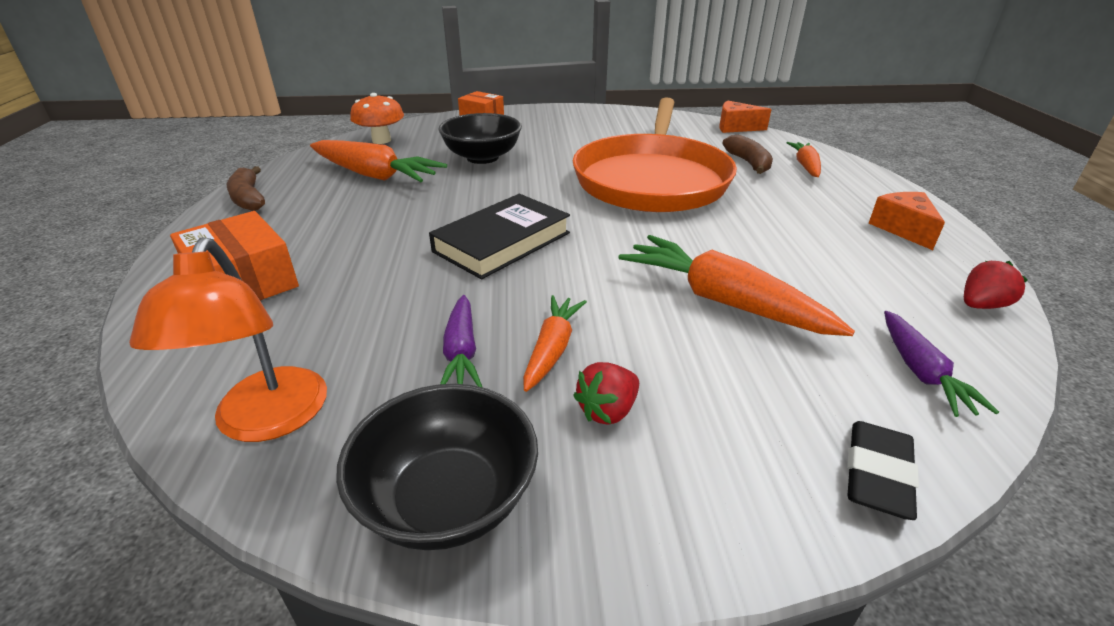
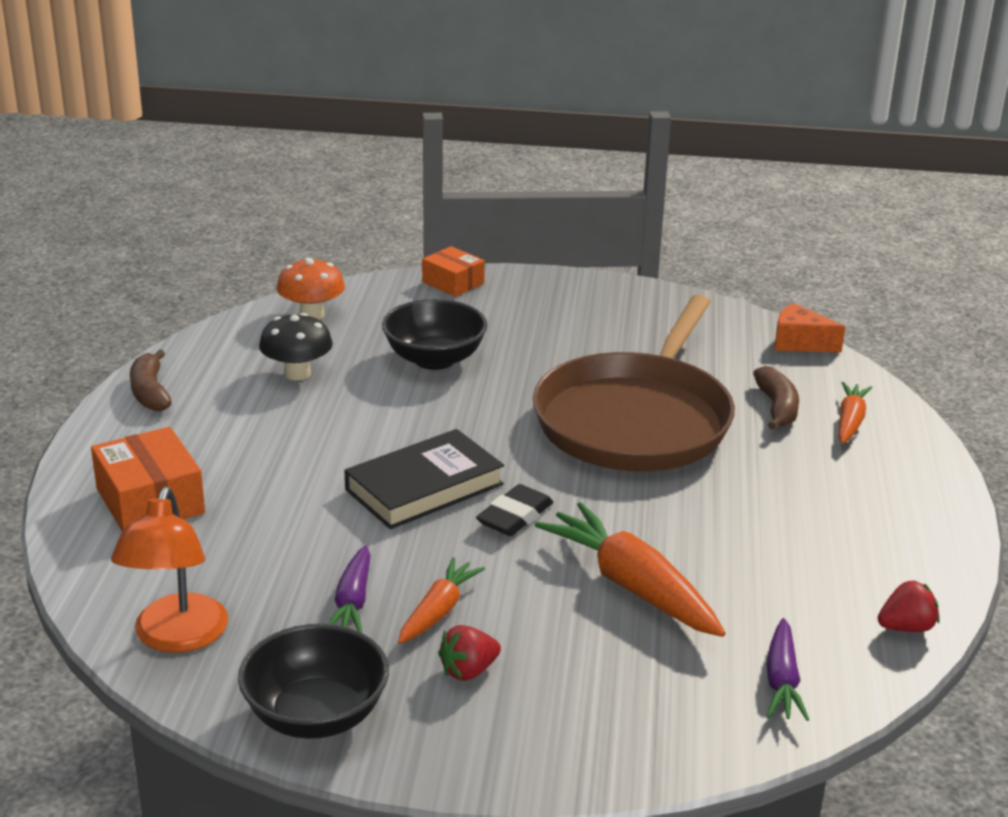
camera: 10 degrees right, 5 degrees down
orange carrot [310,140,447,182] -> black mushroom [259,313,333,380]
orange pan [573,98,737,212] -> brown pan [533,295,735,471]
black eraser [847,421,919,520] -> black eraser moved to [476,484,553,536]
orange cheese [869,192,945,250] -> none

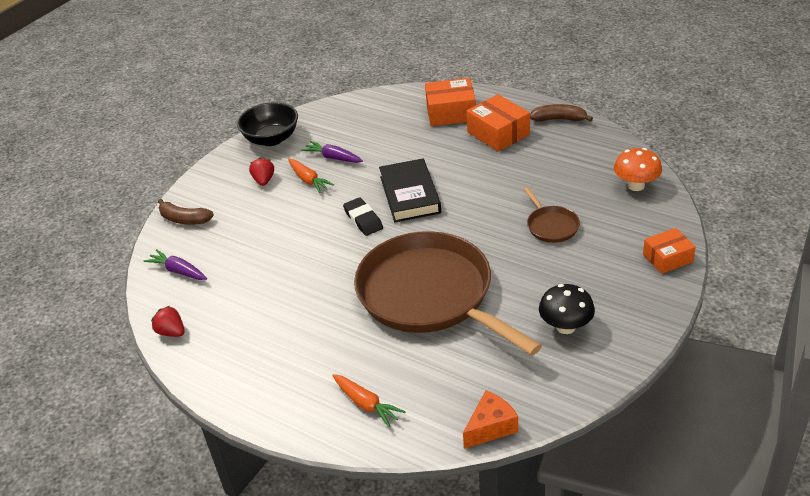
camera: 120 degrees right, 10 degrees up
orange lamp [111,487,228,653] -> none
black mushroom [259,313,333,380] -> black mushroom moved to [539,284,595,334]
black bowl [382,299,488,370] -> brown pan [524,187,580,243]
orange carrot [535,502,726,637] -> none
brown banana [753,366,799,430] -> brown banana moved to [158,199,214,225]
red strawberry [878,580,940,632] -> red strawberry turned 120 degrees clockwise [151,306,185,337]
none -> orange box [466,94,530,152]

